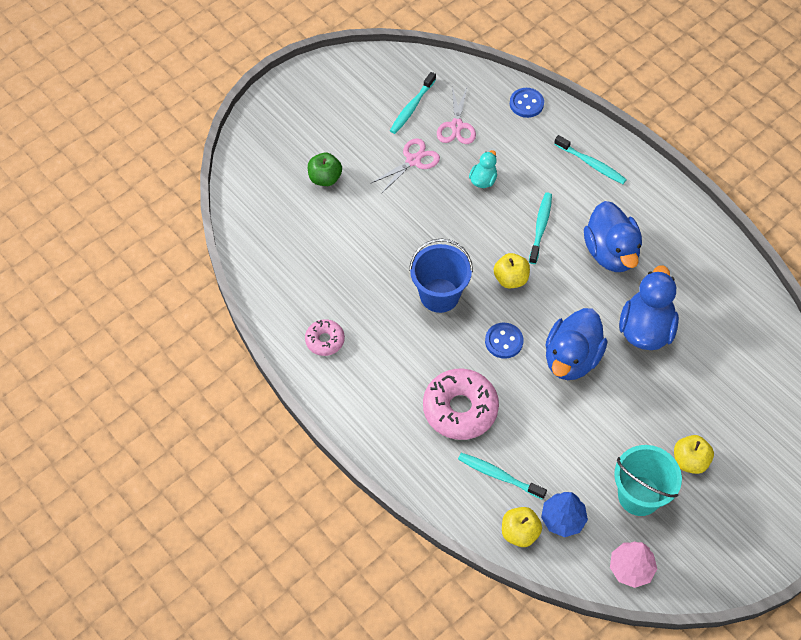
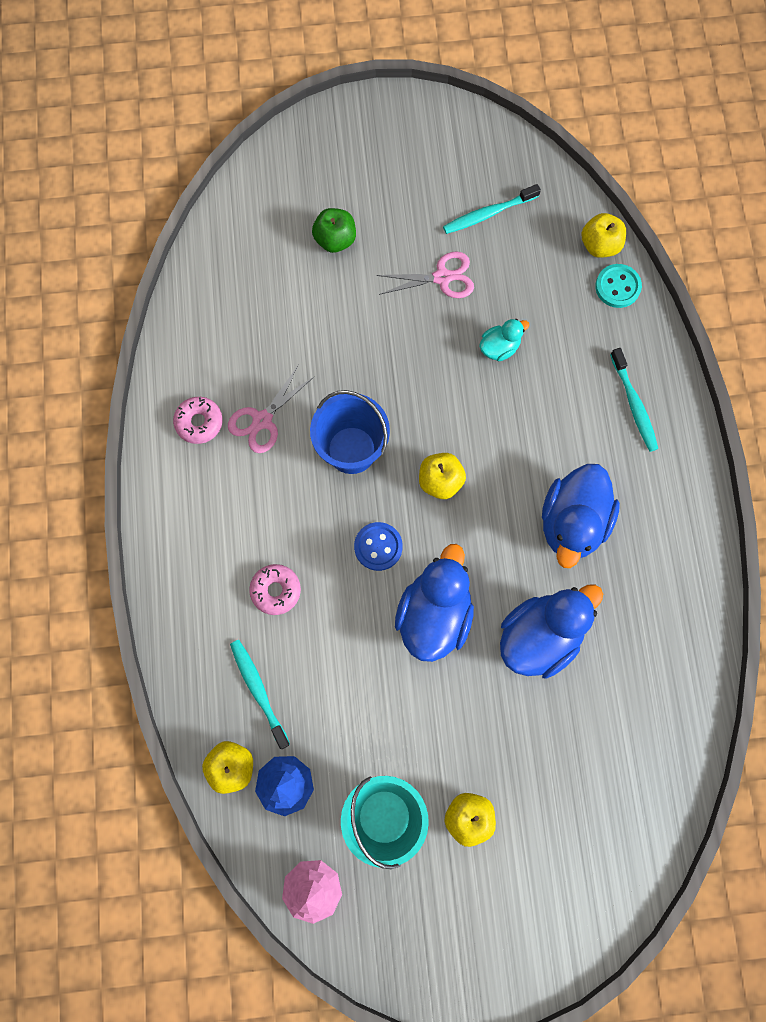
camera: 35 degrees right, 15 degrees up
pink donut [423,369,499,440] -> pink donut [249,564,301,615], size x0.54
pink scissors [437,87,476,144] -> pink scissors moved to [228,365,315,453]
blue button [510,88,544,118] -> turquoise button [595,264,642,308]
turquoise toothbrush [529,193,552,264] -> none
blue duck [545,308,608,380] -> blue duck turned 135 degrees clockwise [395,544,474,662]
none -> yellow apple [581,213,626,258]

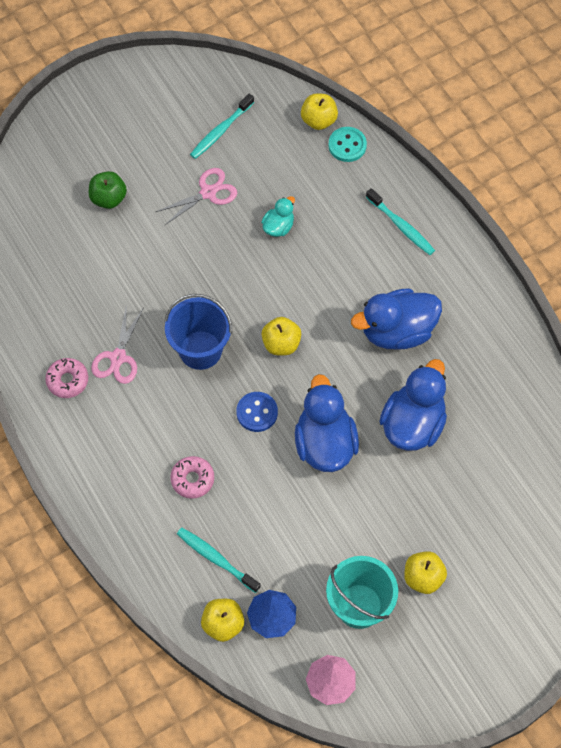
camera: 25 degrees left, 10 degrees down
blue duck [542,464,620,568] -> blue duck turned 75 degrees clockwise [351,288,442,349]

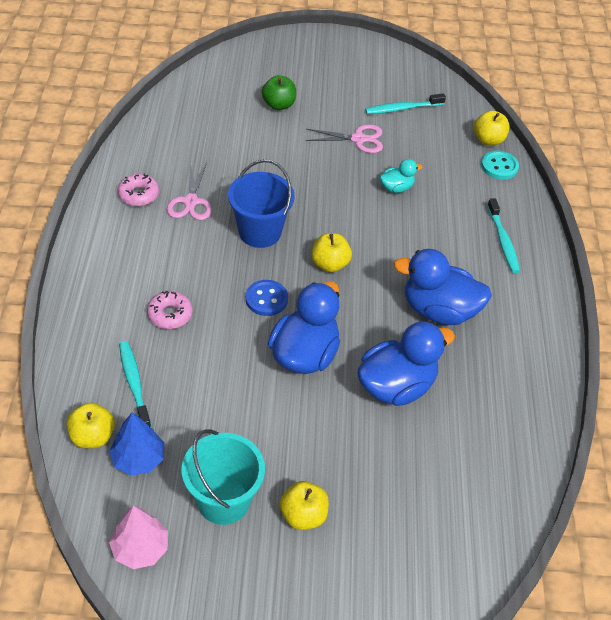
camera: 30 degrees right, 15 degrees down
pink scissors [91,304,144,384] -> pink scissors turned 45 degrees counterclockwise [167,163,212,220]

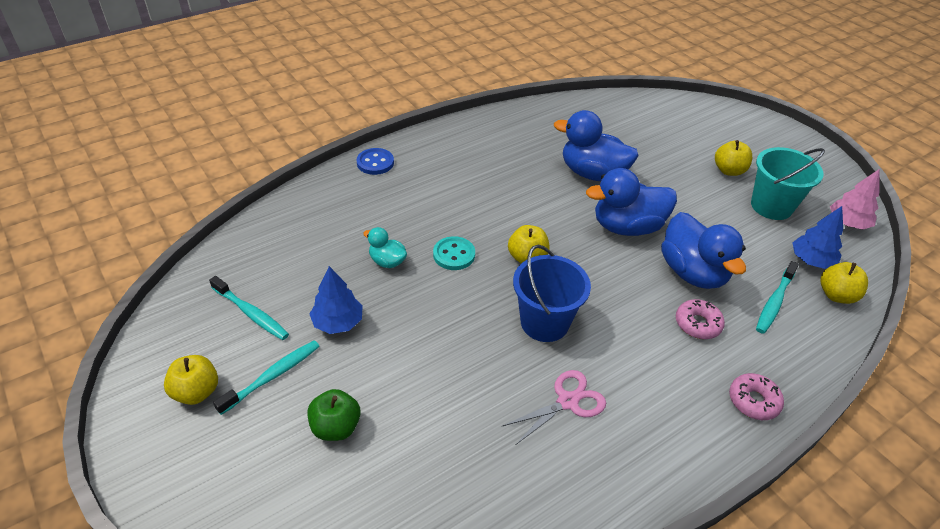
camera: 125 degrees left, 5 degrees down
pink donut [118,173,159,206] -> pink donut moved to [729,373,784,420]
blue button [246,280,288,316] -> blue button moved to [356,148,394,175]
pink scissors [306,124,383,153] -> blue tree [310,266,363,334]
blue duck [394,249,492,325] -> blue duck moved to [661,212,746,289]
yellow apple [474,111,510,146] -> yellow apple moved to [164,355,218,405]
turquoise button [481,151,519,180] -> turquoise button moved to [433,236,475,270]
turquoise toothbrush [487,198,520,273] -> turquoise toothbrush moved to [213,340,320,415]

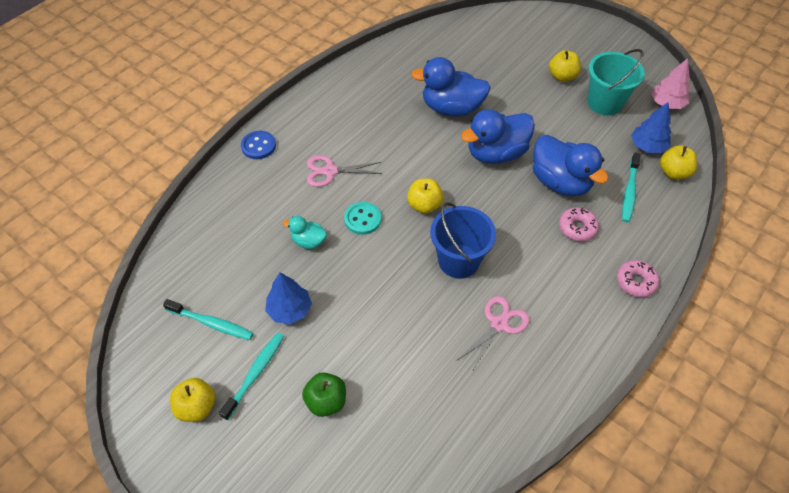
camera: 15 degrees left, 10 degrees up
none -> pink scissors [307,155,382,187]

